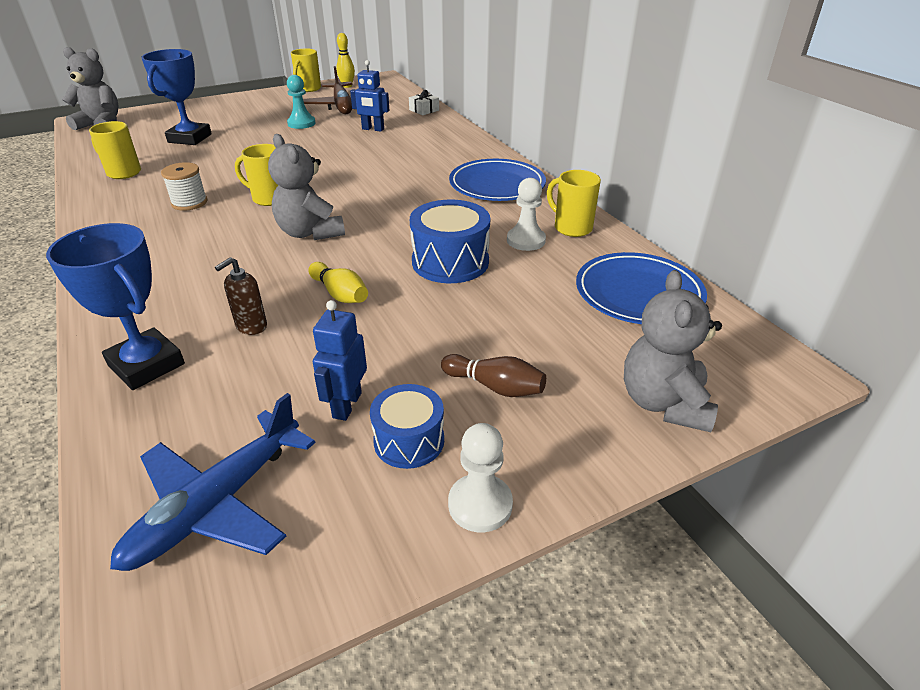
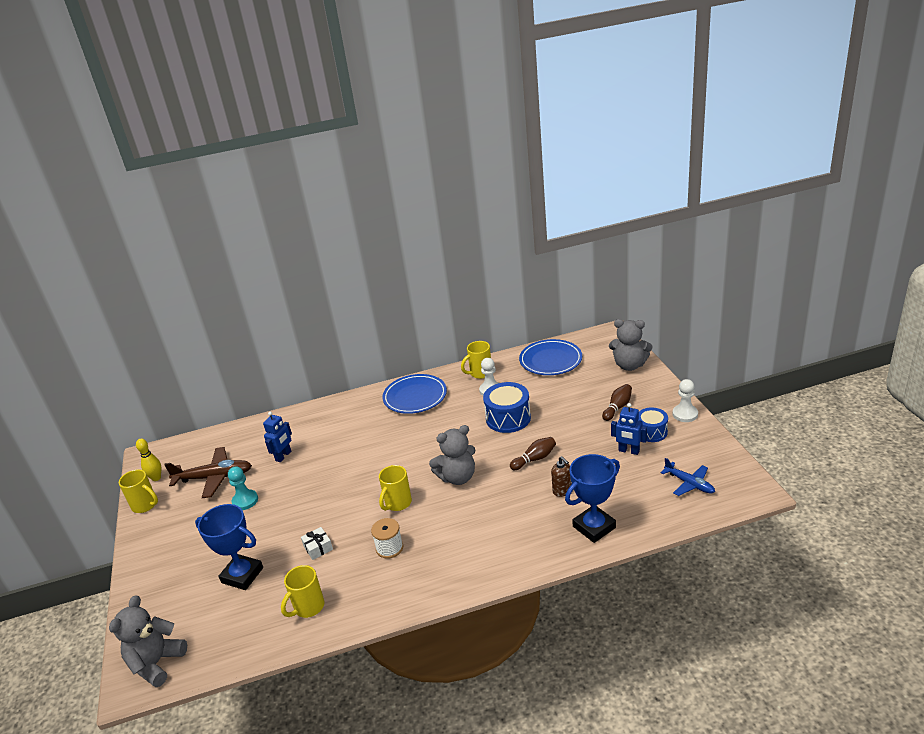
camera: 75 degrees left, 5 degrees down
blue plane [110,393,316,571] -> blue plane [660,458,715,496], size x0.63
yellow bowling pin [308,262,368,303] -> brown bowling pin [510,437,556,470]
white gift [409,90,439,115] -> white gift moved to [301,527,333,560]

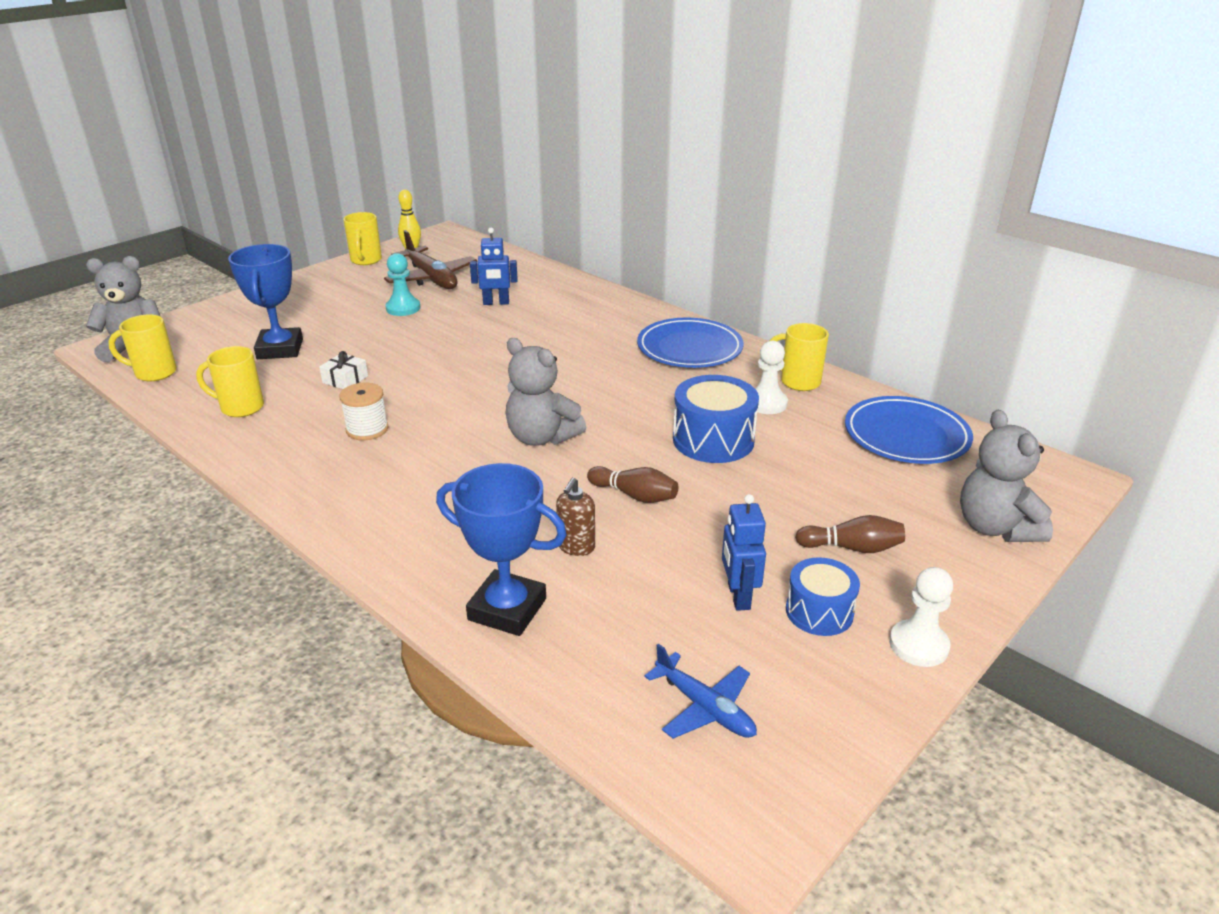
camera: 55 degrees right, 0 degrees up
yellow mug [379,465,412,511] -> yellow mug moved to [108,314,177,382]
blue plane [660,458,715,496] -> blue plane turned 60 degrees counterclockwise [644,643,757,739]

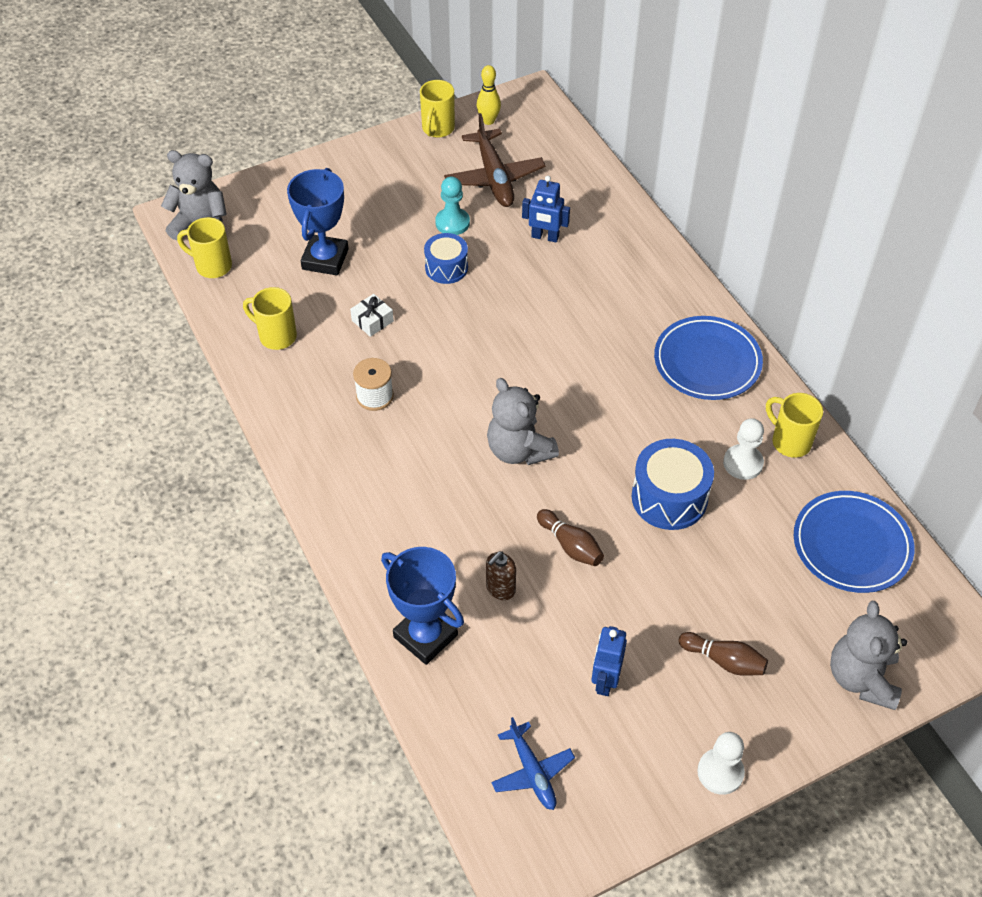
camera: 20 degrees right, 20 degrees up
blue drum [786,557,860,636] -> blue drum moved to [424,233,468,284]

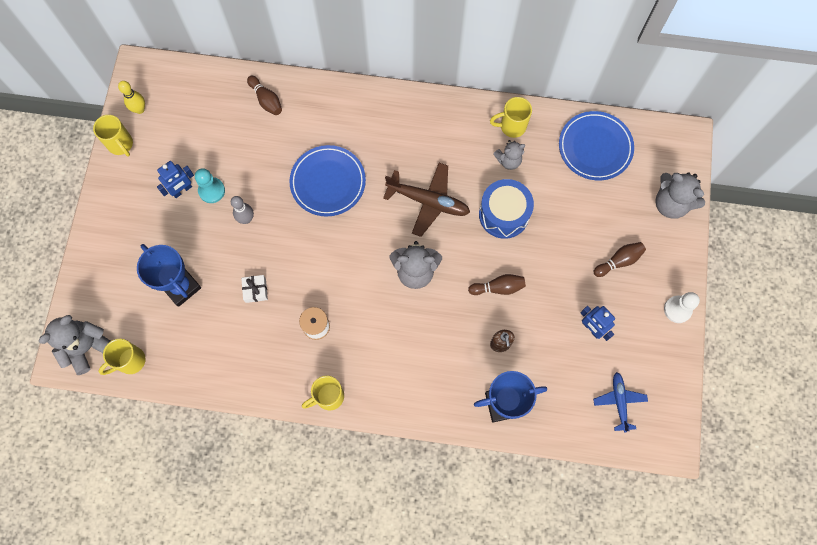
camera: 55 degrees left, 20 degrees up
yellow mug [243,287,297,350] -> yellow mug moved to [302,376,344,410]
blue drum [424,233,468,284] -> grey bowling pin [231,196,254,224]
brown plane [444,113,545,207] -> brown plane moved to [383,163,470,237]
blue plane [491,717,575,810] -> blue plane turned 105 degrees counterclockwise [593,372,648,433]
blue robot [522,176,570,243] -> blue robot moved to [157,161,194,198]
blue plate [654,316,763,400] -> blue plate moved to [289,145,366,216]
white pawn [723,418,764,480] -> grey teddy bear [493,140,525,170]
none -> brown bowling pin [247,76,282,115]

